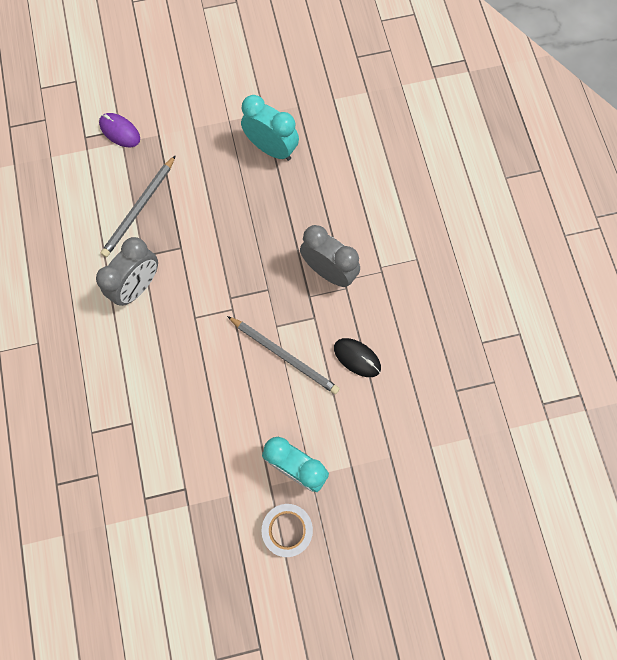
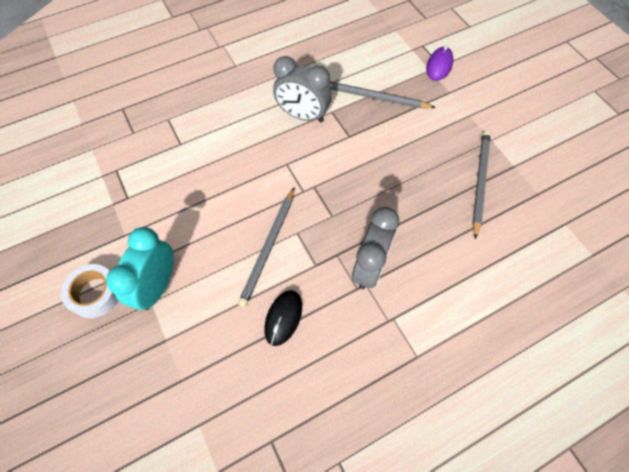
camera: 75 degrees right, 10 degrees down
turquoise clock [241,95,299,161] -> grey pencil [472,131,491,239]

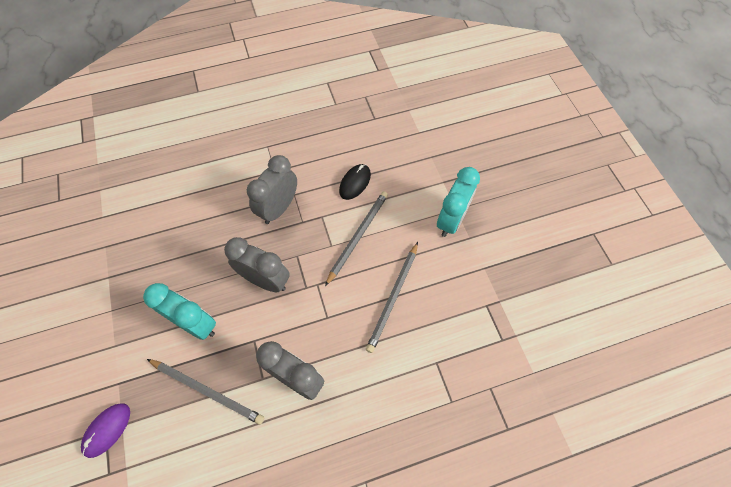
camera: 170 degrees left, 0 degrees up
white tape [61,264,118,318] -> none
grey pencil [472,131,491,239] -> grey pencil moved to [366,242,418,353]
none -> turquoise clock [143,283,216,340]
none -> grey clock [224,237,290,292]

